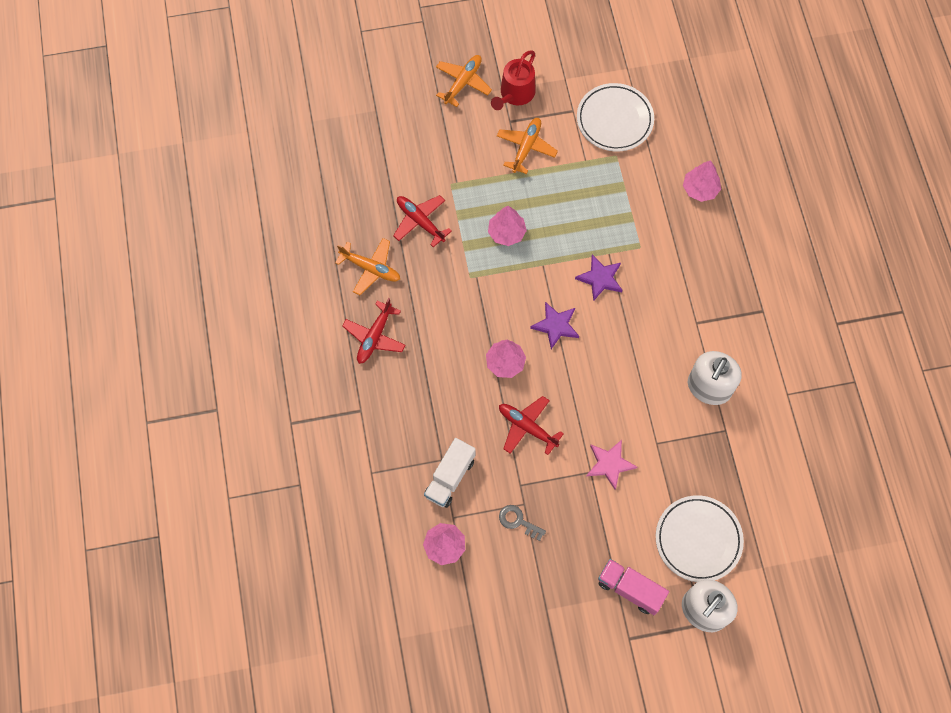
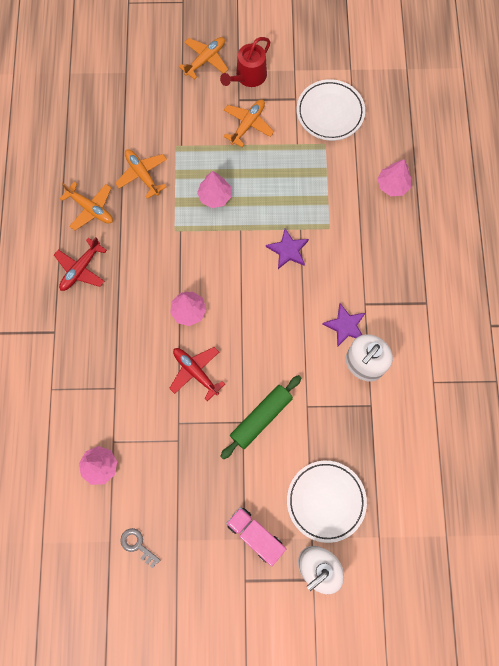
camera: 10 degrees right, 5 degrees up
red plane [393,195,452,247] -> orange plane [115,149,167,199]
white truck [424,438,476,508] -> none
grey key [499,505,546,541] -> grey key moved to [120,528,160,568]
purple star [530,302,579,349] -> purple star moved to [322,303,365,347]
pink star [587,440,637,490] -> green rolling pin [220,375,301,459]

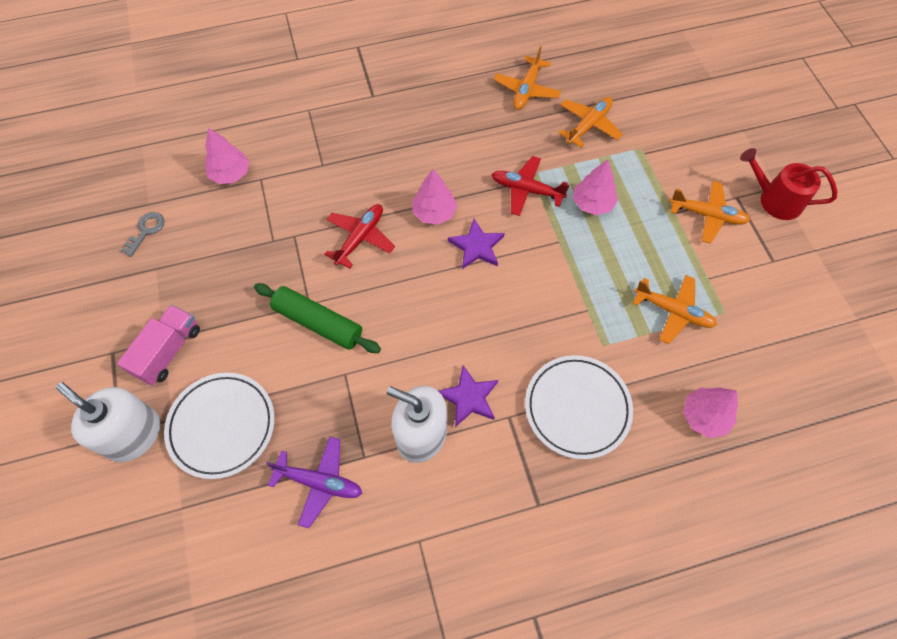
camera: 75 degrees right, 10 degrees down
red plane [54,237,107,291] -> red plane moved to [491,156,569,216]
orange plane [179,37,228,80] -> orange plane moved to [633,275,717,344]
purple star [266,228,309,269] -> purple star moved to [448,219,504,269]
white plate [297,79,365,141] -> white plate moved to [525,355,633,460]
none -> purple plane [266,437,362,528]

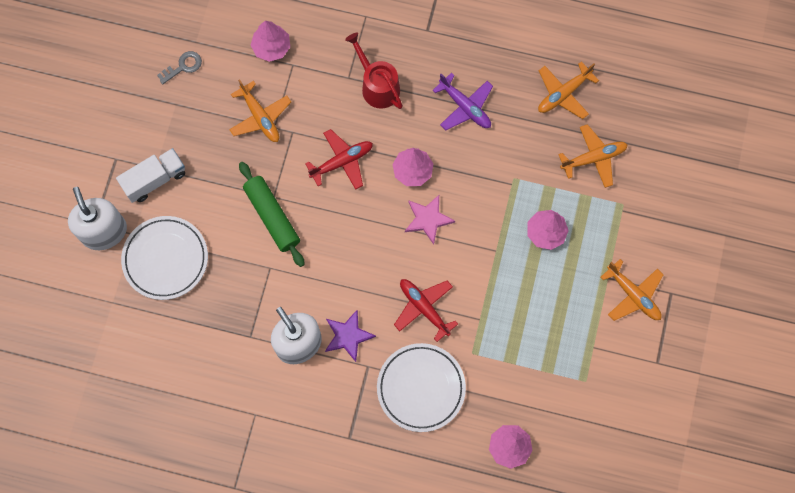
camera: 30 degrees right, 10 degrees up
pink truck [117,305,200,386] -> white truck [116,148,185,203]
purple plane [266,437,362,528] -> purple plane moved to [432,73,493,130]
purple star [448,219,504,269] -> pink star [405,195,455,245]
red plane [491,156,569,216] -> red plane moved to [394,279,458,342]
orange plane [633,275,717,344] -> orange plane moved to [229,79,291,142]
red watering can [740,148,837,220] -> red watering can moved to [345,33,403,109]

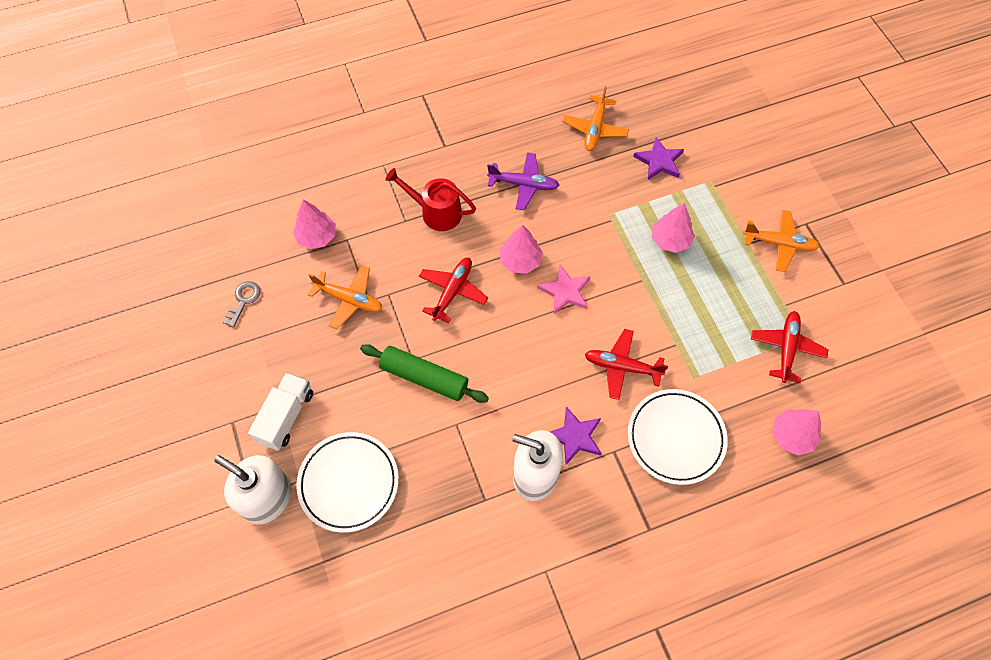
camera: 35 degrees left, 10 degrees down
orange plane [558,124,628,188] -> purple star [633,137,684,180]
none -> red plane [751,311,828,383]

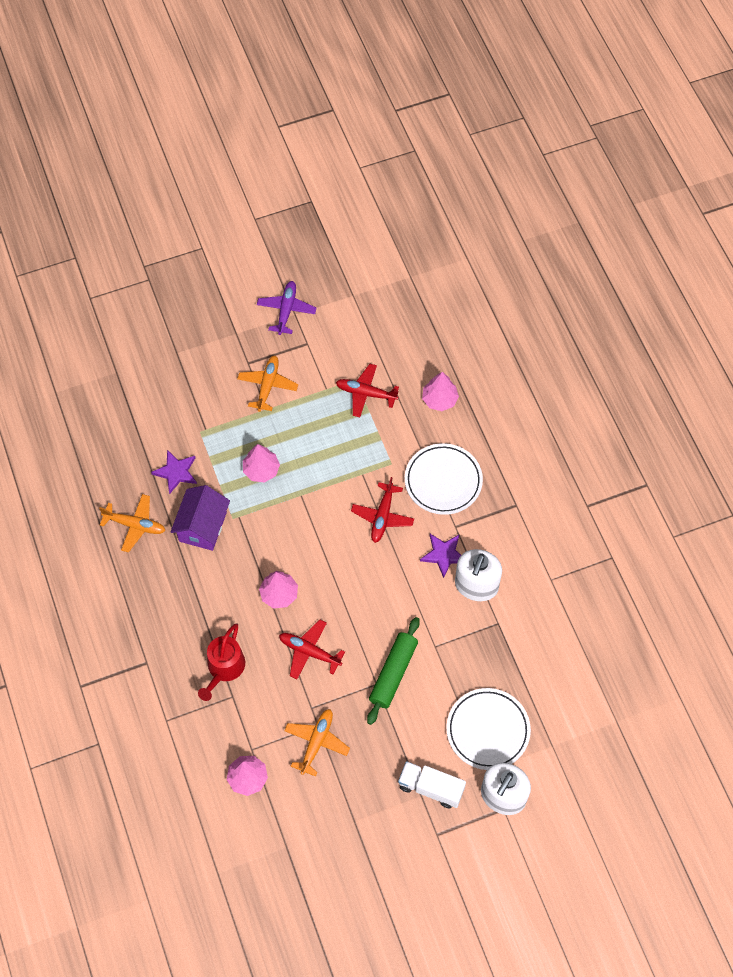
camera: 90 degrees left, 0 degrees up
grey key [223,281,261,328] -> none
purple plane [487,152,560,210] -> purple plane moved to [257,281,316,335]
pink star [537,265,591,314] -> none
none -> purple house [171,485,230,551]

